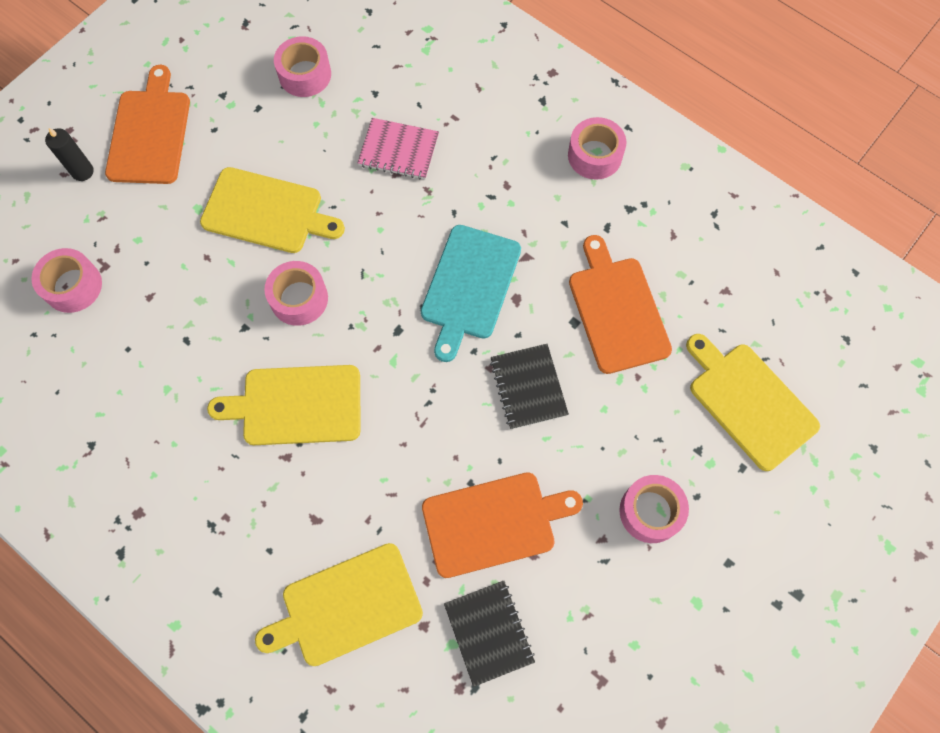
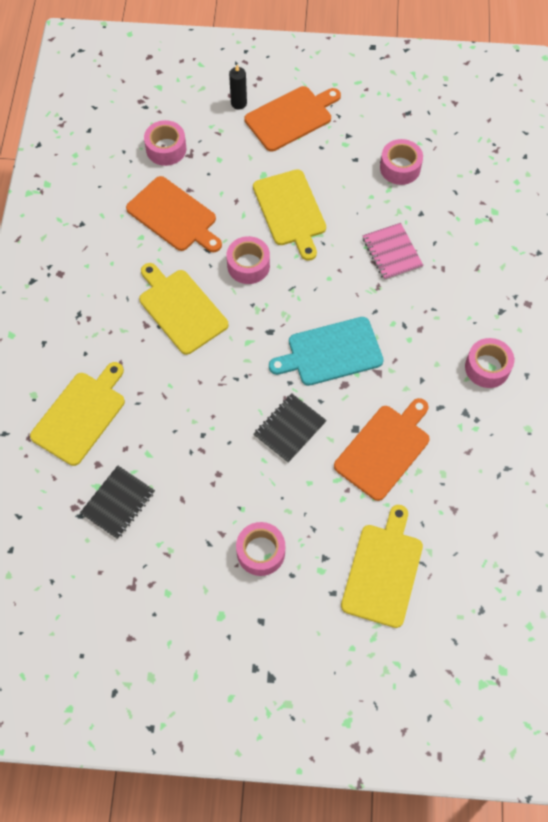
camera: 55 degrees right, 5 degrees down
yellow cutting board [255,543,423,666] -> yellow cutting board turned 90 degrees clockwise [30,362,125,466]
orange cutting board [422,472,583,578] -> orange cutting board moved to [126,176,222,252]

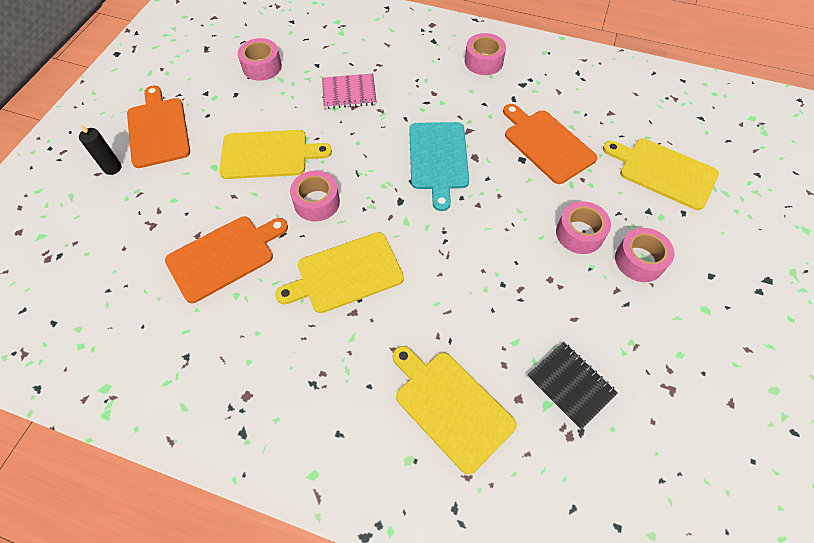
camera: 75 degrees left, 5 degrees down
pink tape [144,120,186,166] -> pink tape moved to [556,201,611,254]
black notebook [253,394,327,463] -> none

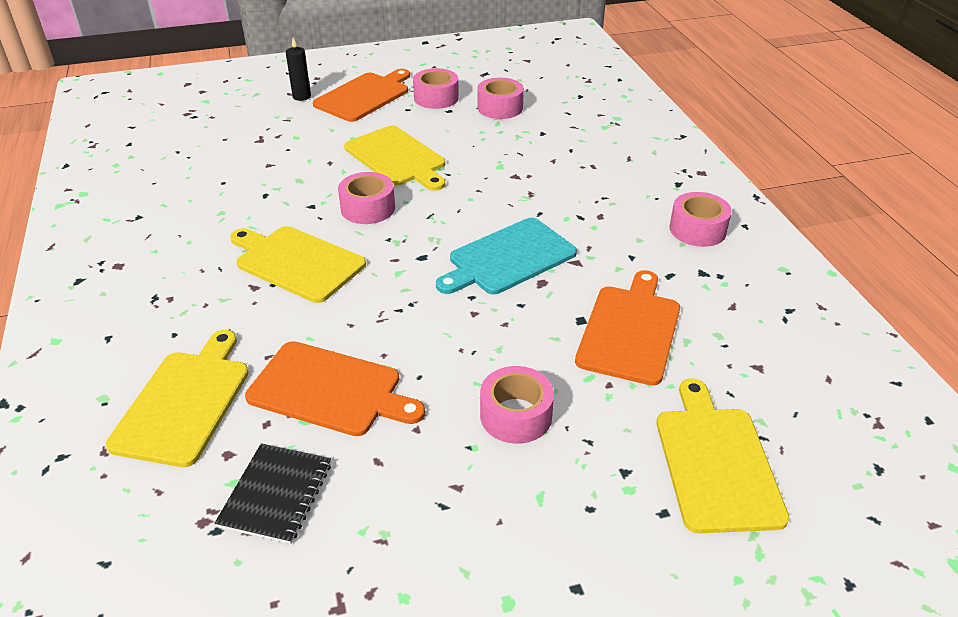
camera: 55 degrees right, 20 degrees down
orange cutting board [165,216,288,303] -> orange cutting board moved to [245,341,425,436]
pink notebook [322,74,377,109] -> none
pink tape [615,228,674,282] -> pink tape moved to [413,68,459,109]

